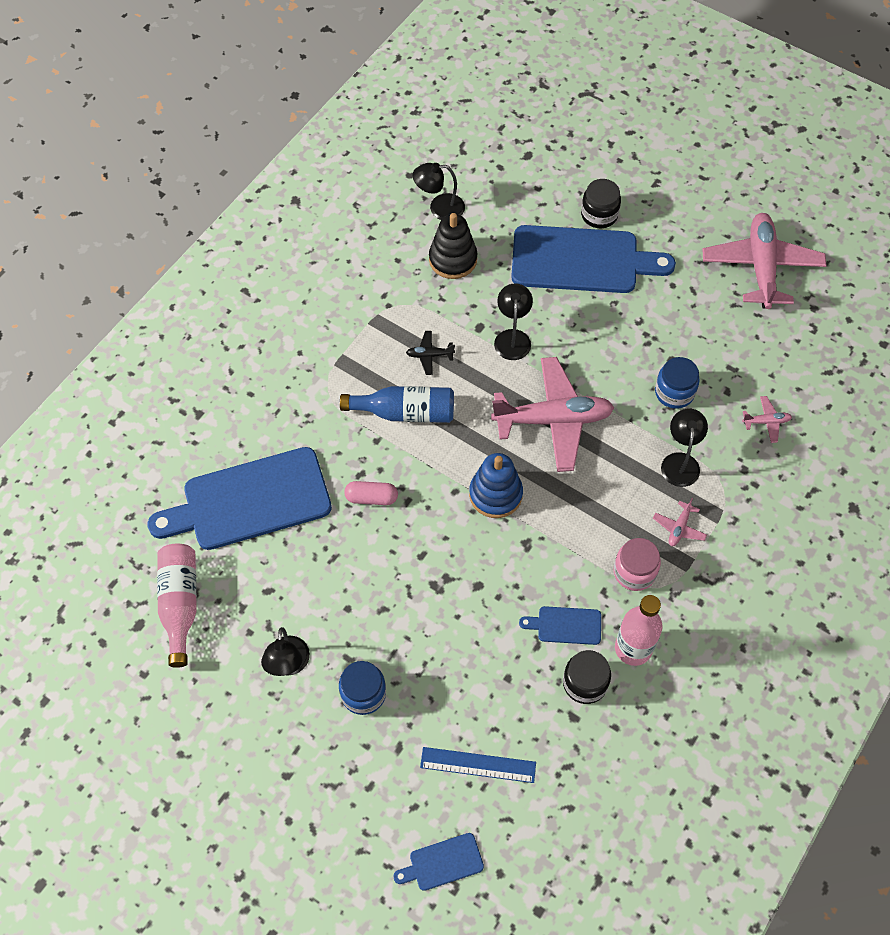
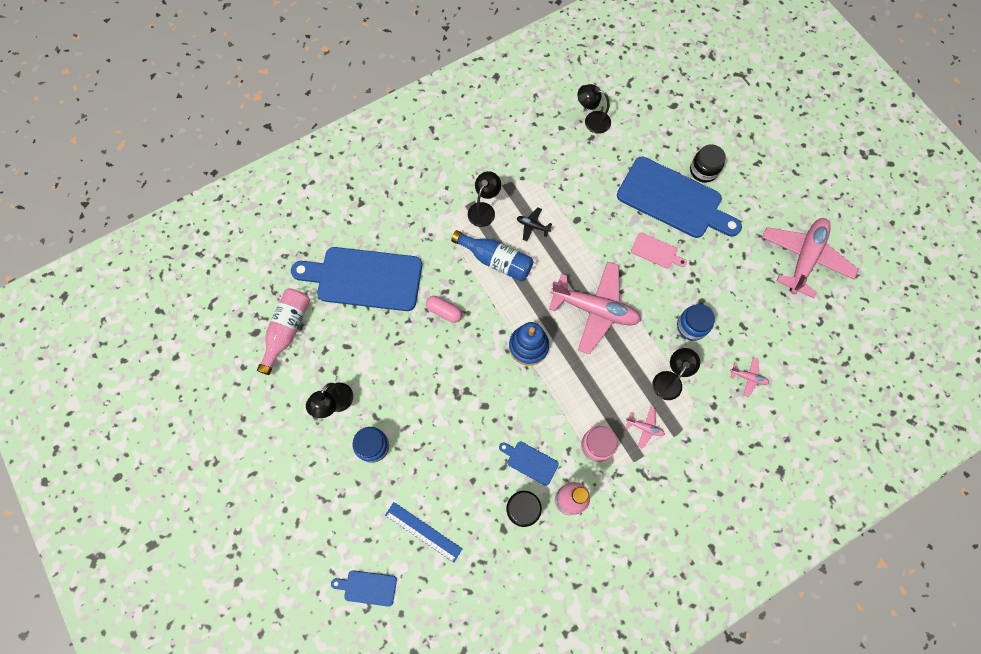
camera: 25 degrees right, 10 degrees up
black stacking toy [429,213,477,279] -> none
black lamp [494,283,533,360] -> black lamp moved to [468,171,501,227]
pink plane [653,498,707,546] -> pink plane turned 120 degrees counterclockwise [626,407,665,449]
none -> pink cutting board [631,233,687,268]

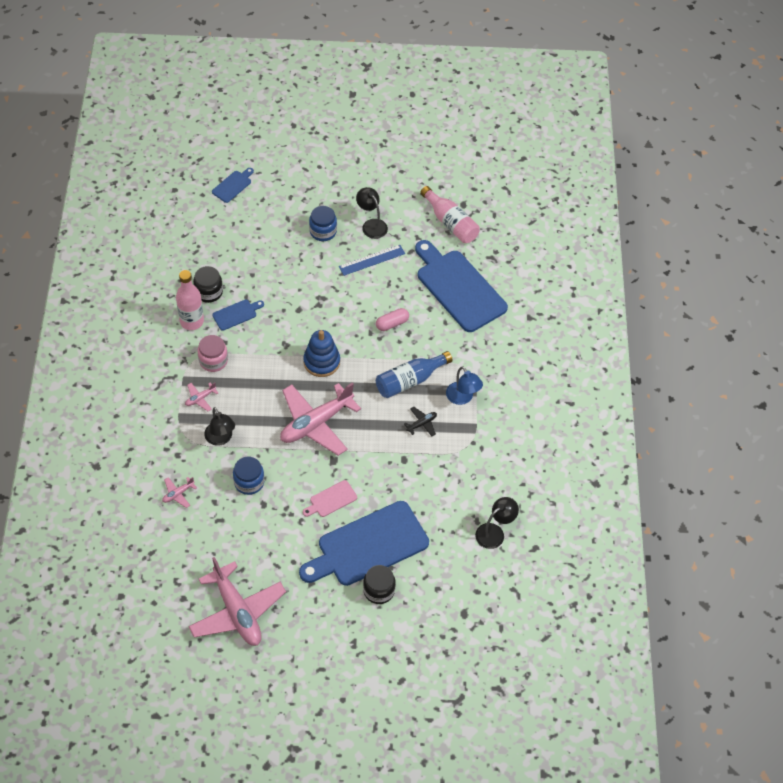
camera: 120 degrees right, 15 degrees down
blue cutting board [291,247,422,311] -> blue cutting board turned 75 degrees counterclockwise [415,240,508,332]
blue ruler [385,502,463,562] -> blue ruler moved to [339,245,405,276]
black lamp [468,171,501,227] -> blue lamp [446,366,483,405]

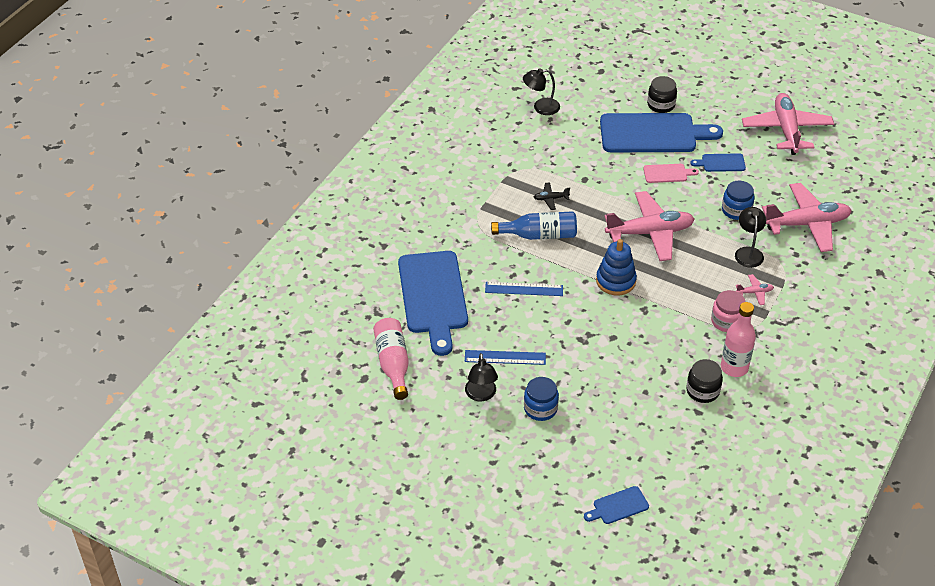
camera: 150 degrees left, 10 degrees down
pink plane [162,477,197,508] -> pink plane [762,183,852,252], size x2.44
blue cutting board [212,300,264,331] -> blue cutting board moved to [690,153,746,172]
pink capsule [376,308,409,331] -> blue ruler [485,282,563,296]
blue lamp [446,366,483,405] -> none

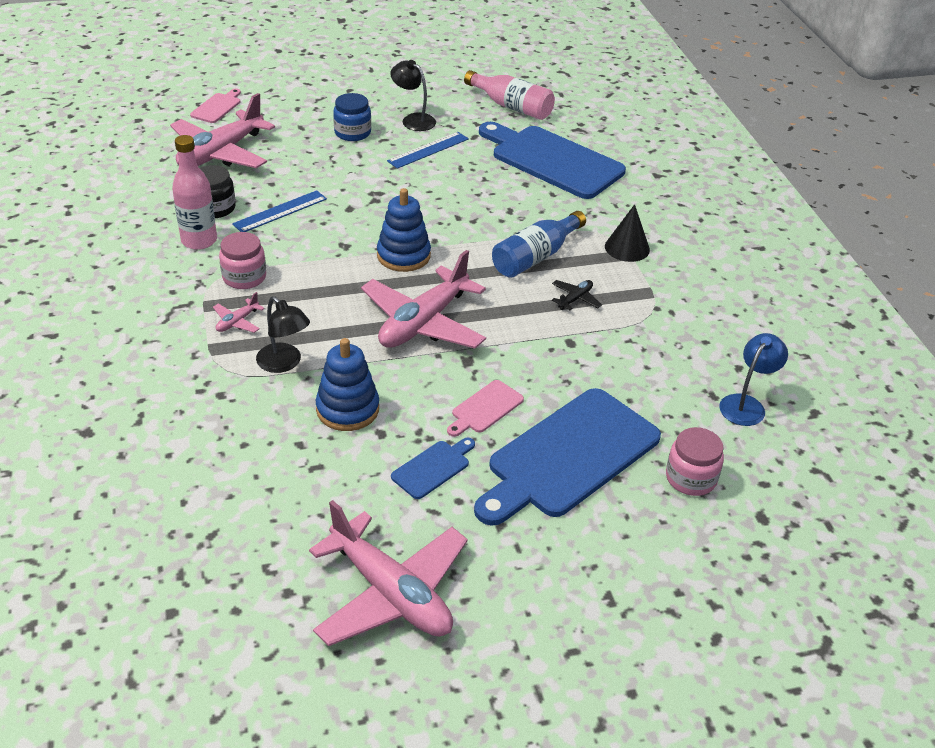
camera: 135 degrees right, 5 degrees down
blue ruler [485,282,563,296] -> blue ruler moved to [232,190,327,232]
black lamp [523,68,560,115] -> blue lamp [719,333,788,426]
blue cutting board [584,486,649,524] -> pink cutting board [190,89,241,123]
black jar [647,76,677,113] -> none
blue jar [722,181,754,220] -> blue stacking toy [316,338,379,431]
pink plane [762,183,852,252] -> pink plane moved to [170,93,275,168]
none -> black cone [605,204,650,262]
none -> pink jar [666,427,724,496]

